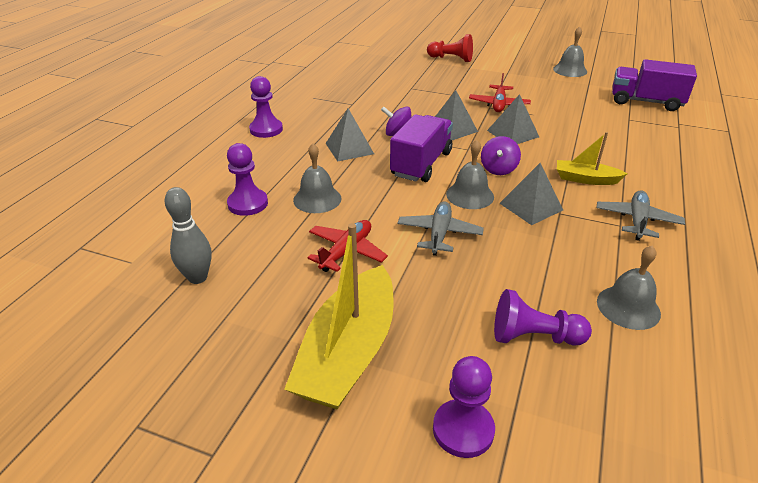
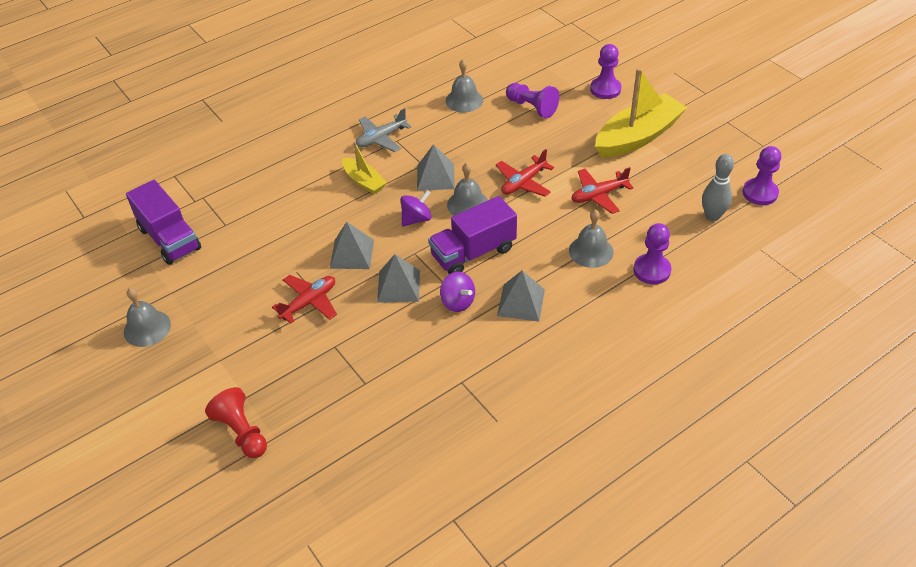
camera: 145 degrees left, 10 degrees up
purple pawn [249,76,283,138] -> purple pawn moved to [743,146,781,205]
grey plane [398,201,484,256] -> red plane [496,149,554,197]

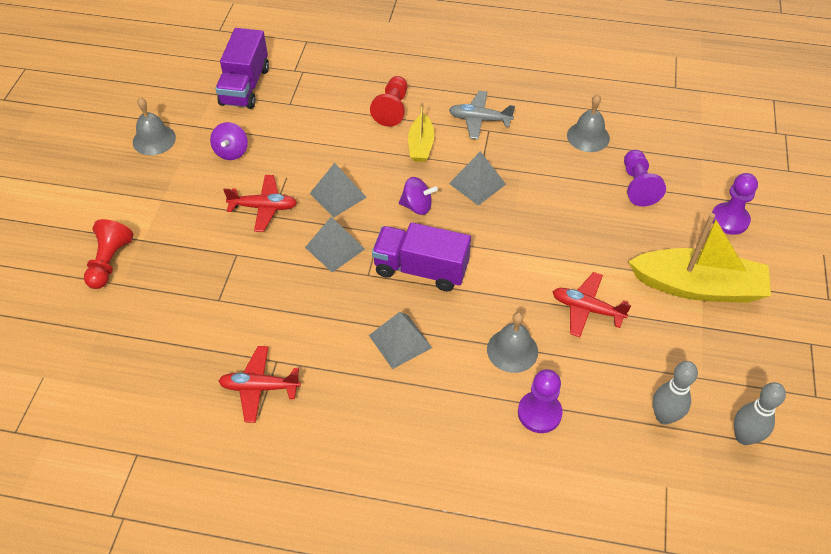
camera: 45 degrees right, 5 degrees up
purple spinning top [440,272,475,312] -> purple spinning top moved to [210,122,248,160]
grey bell [447,163,488,216] -> none
red plane [496,149,554,197] -> red plane moved to [219,346,301,423]
purple pawn [743,146,781,205] -> grey bowling pin [734,382,786,445]
none -> red pawn [370,76,407,127]

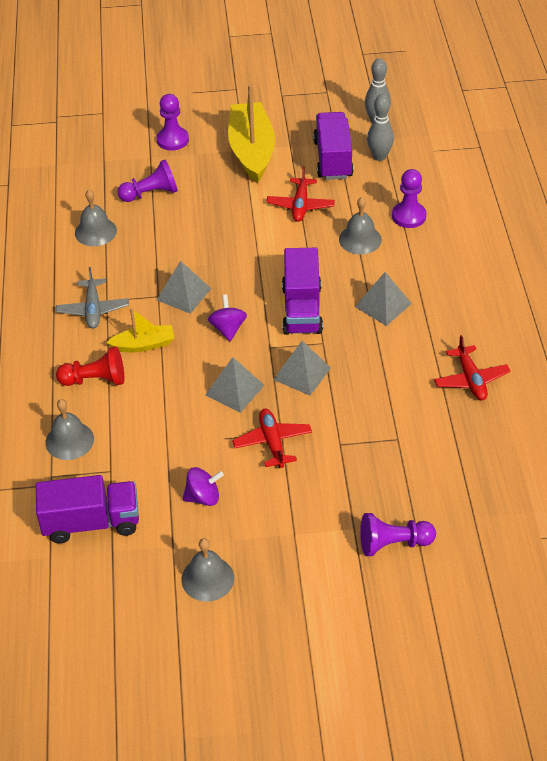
camera: 105 degrees left, 5 degrees down
red pawn [84,219,133,289] -> purple pawn [360,513,436,556]
none -> grey bell [45,399,94,460]
none -> purple truck [313,112,354,180]

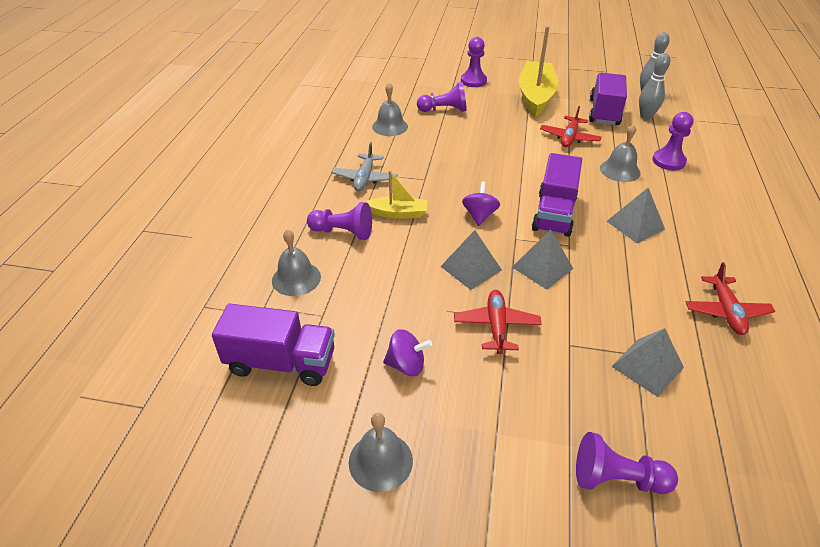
camera: 15 degrees right, 5 degrees down
red pawn [56,347,124,386] -> purple pawn [307,202,372,240]
grey pyramid [157,261,212,314] -> grey pyramid moved to [611,328,684,397]

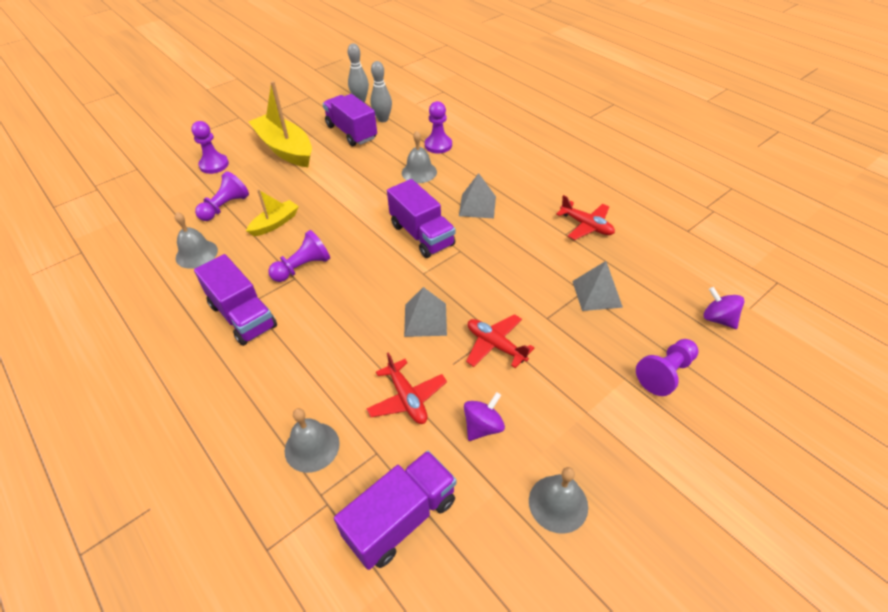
camera: 50 degrees left, 5 degrees up
purple pawn [307,202,372,240] -> purple pawn moved to [268,230,330,282]
grey plane [331,142,397,191] -> purple truck [194,254,277,346]
yellow boat [365,170,428,219] -> yellow boat moved to [246,189,299,236]
purple spinning top [462,181,500,226] -> purple spinning top moved to [704,287,744,329]
grey pyramid [512,229,574,290] -> none
red plane [540,106,602,147] -> red plane moved to [367,352,447,424]

